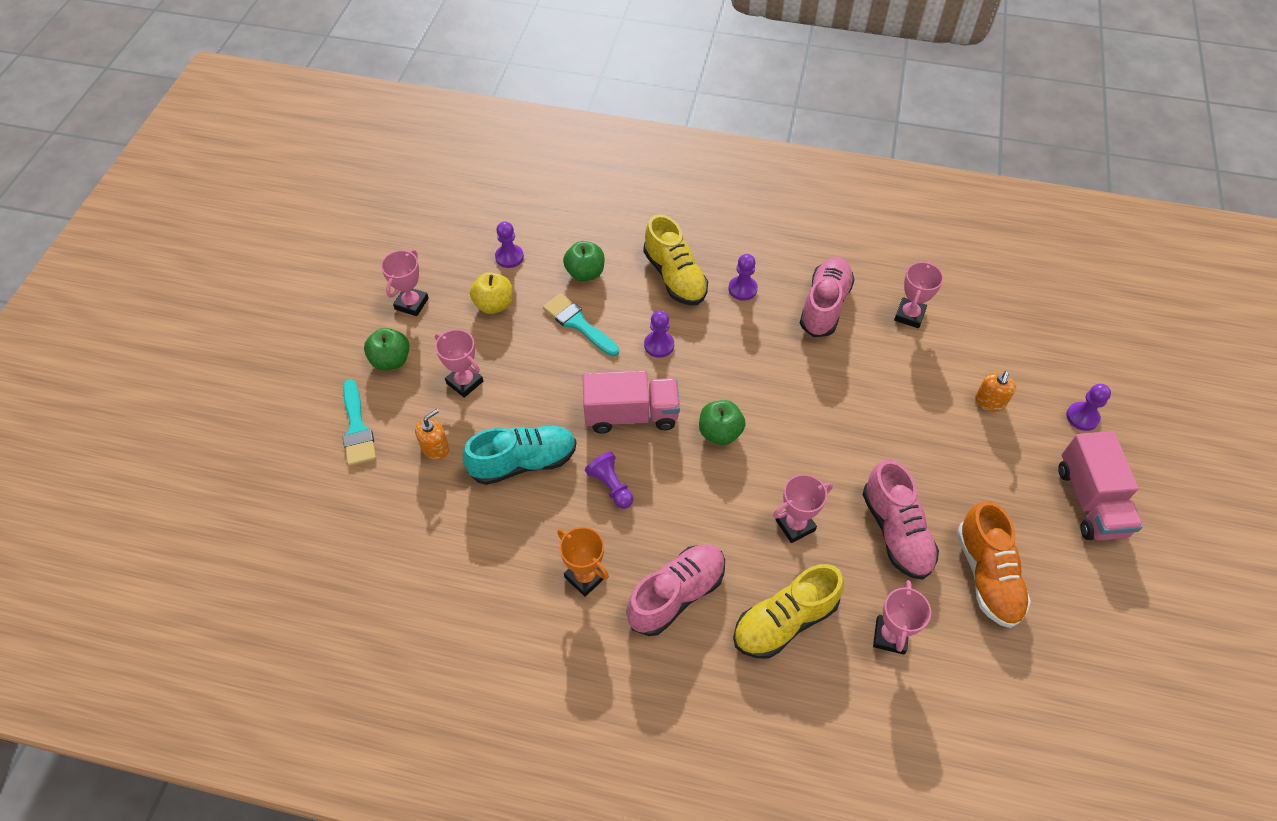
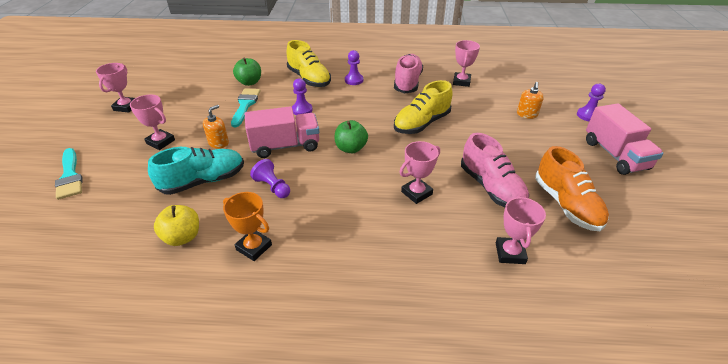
camera: 10 degrees left, 15 degrees down
green apple [364,328,410,371] -> none
orange soap dispenser [415,409,449,460] -> orange soap dispenser moved to [203,105,229,149]
yellow apple [470,272,512,314] -> yellow apple moved to [154,205,199,246]
purple pawn [495,221,524,268] -> none
turquoise brush [543,293,619,357] -> turquoise brush turned 60 degrees clockwise [231,88,261,127]
pink shoe [627,544,725,636] -> none
yellow shoe [733,564,844,658] -> yellow shoe moved to [394,80,453,134]

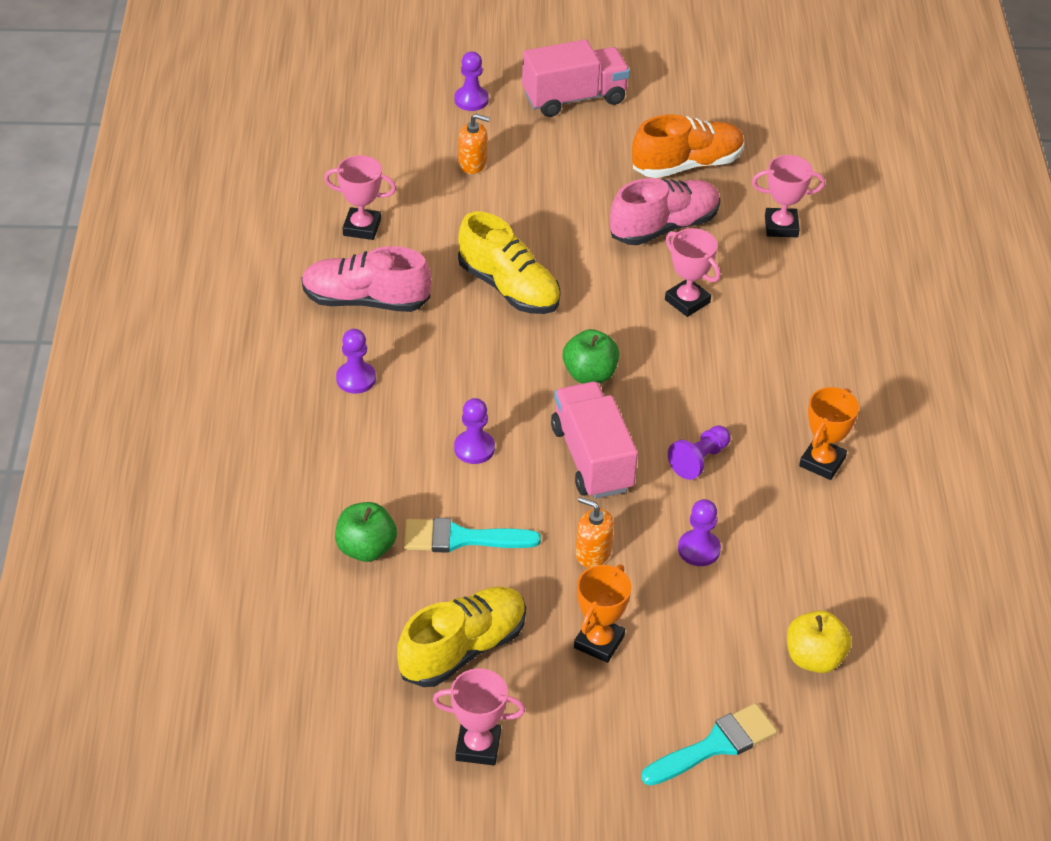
camera: 95 degrees left, 5 degrees up
pink trophy [130,95,175,150] -> orange trophy [574,564,632,663]
turquoise shoe [148,147,244,195] -> purple pawn [678,499,721,566]
yellow apple [154,205,199,246] -> yellow apple moved to [787,610,851,673]
yellow shoe [287,40,331,87] -> yellow shoe moved to [397,586,526,687]

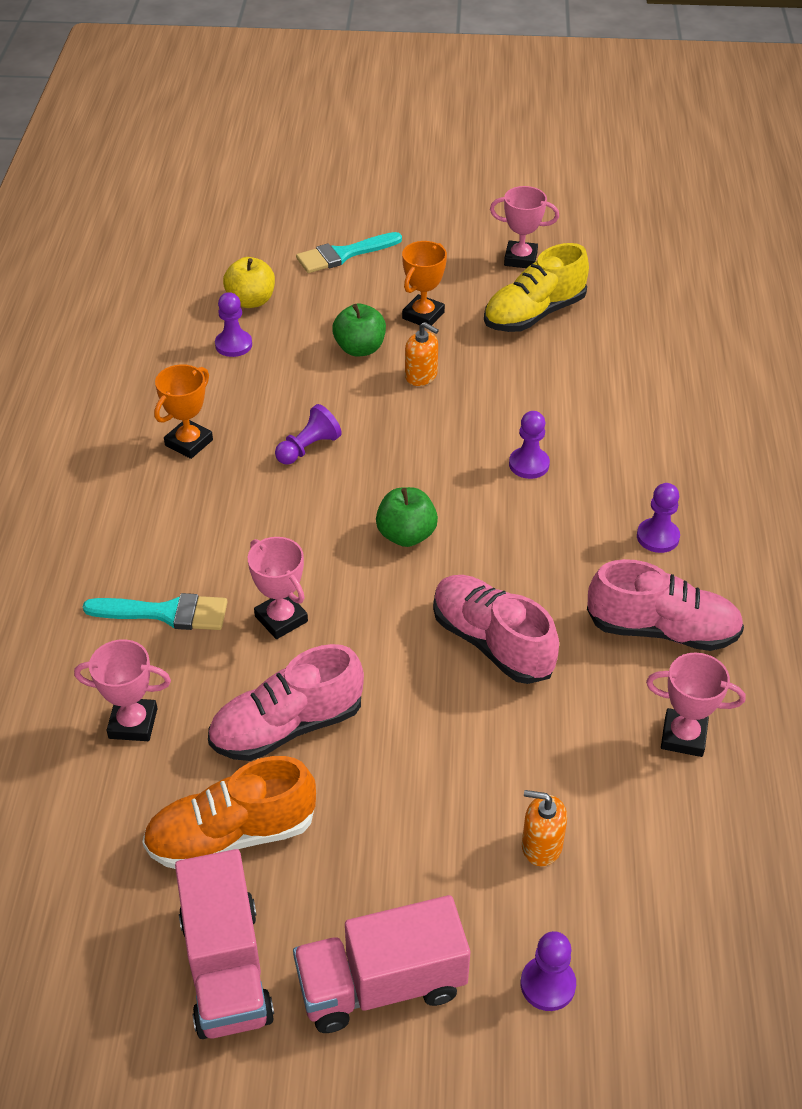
camera: 175 degrees left, 0 degrees up
green apple [335,502,397,562] -> green apple moved to [332,304,386,356]
turquoise brush [404,518,541,553] -> turquoise brush moved to [83,593,227,630]
yellow shoe [458,211,561,314] -> pink shoe [433,575,559,684]
pink truck [551,382,638,499] -> pink truck moved to [175,849,274,1039]
purple pawn [678,499,721,566] -> purple pawn moved to [215,292,252,357]

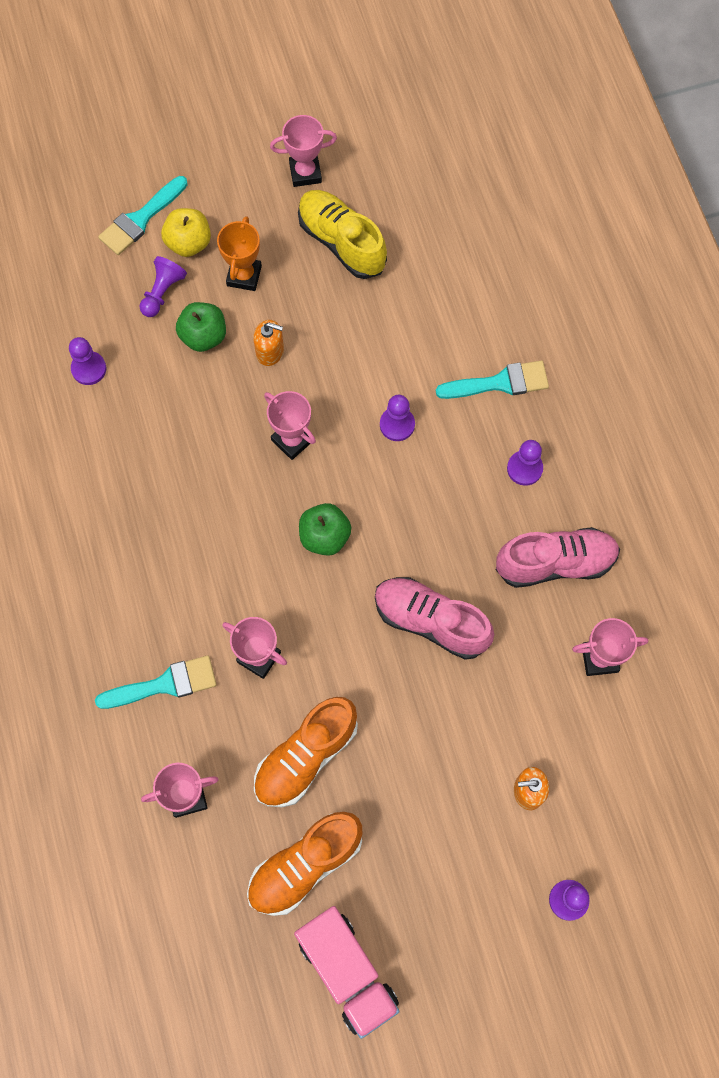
camera: 20 degrees left, 25 degrees up
orange trophy [154,364,213,459] -> none
pink shoe [208,644,364,761] -> orange shoe [254,697,358,807]
yellow apple [223,257,275,308] -> yellow apple moved to [161,208,211,257]
purple pawn [275,404,342,464] -> purple pawn moved to [139,256,187,317]
pink truck [293,895,470,1033] -> none
yellow shoe [484,243,589,332] -> yellow shoe turned 105 degrees clockwise [298,190,387,279]
none -> pink trophy [264,391,316,460]
none -> turquoise brush [436,360,549,399]

